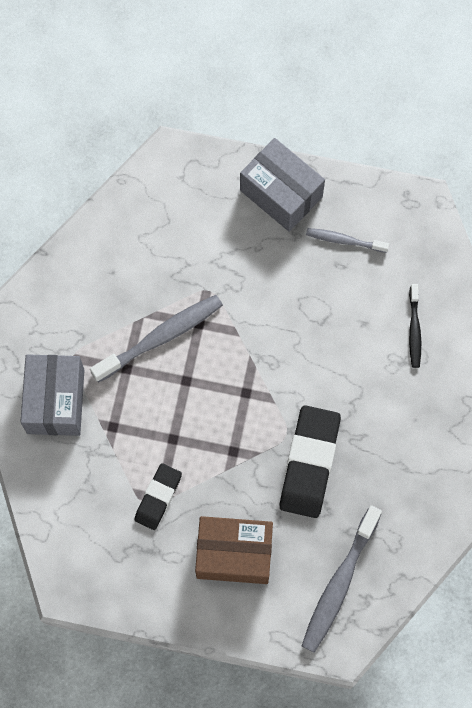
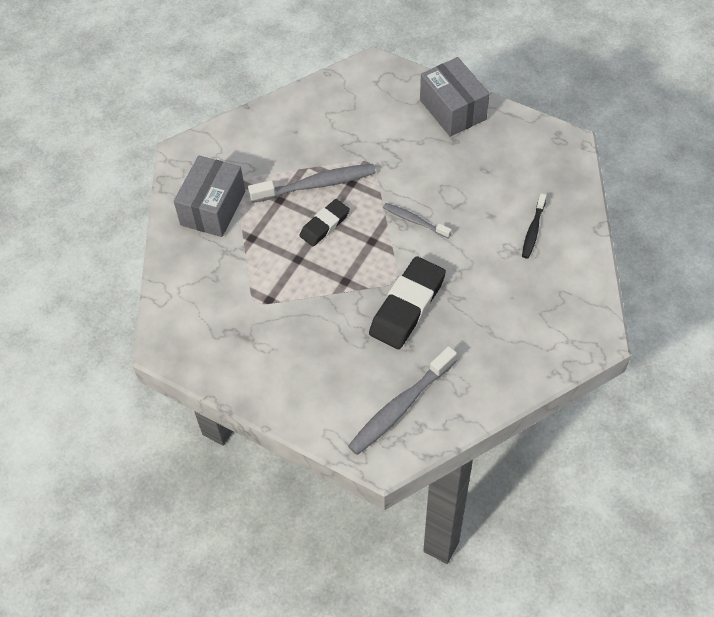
camera: 20 degrees right, 15 degrees down
black eraser [134,463,182,530] -> black eraser moved to [299,199,350,247]
brown box [195,516,273,584] -> none
grey toothbrush [306,228,389,253] -> grey toothbrush moved to [383,203,452,238]

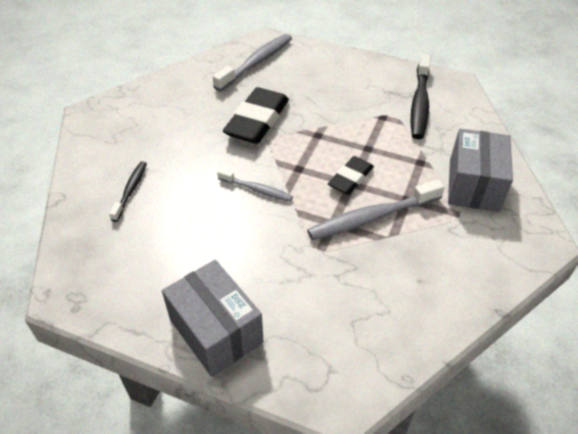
camera: 170 degrees right, 10 degrees down
none -> black toothbrush [411,54,430,139]

